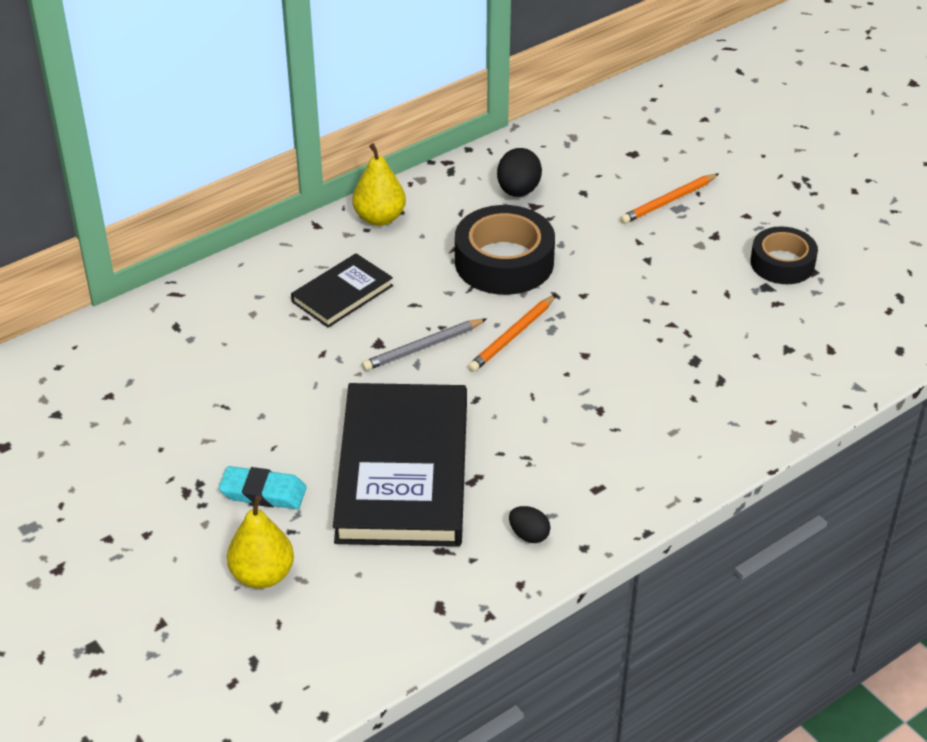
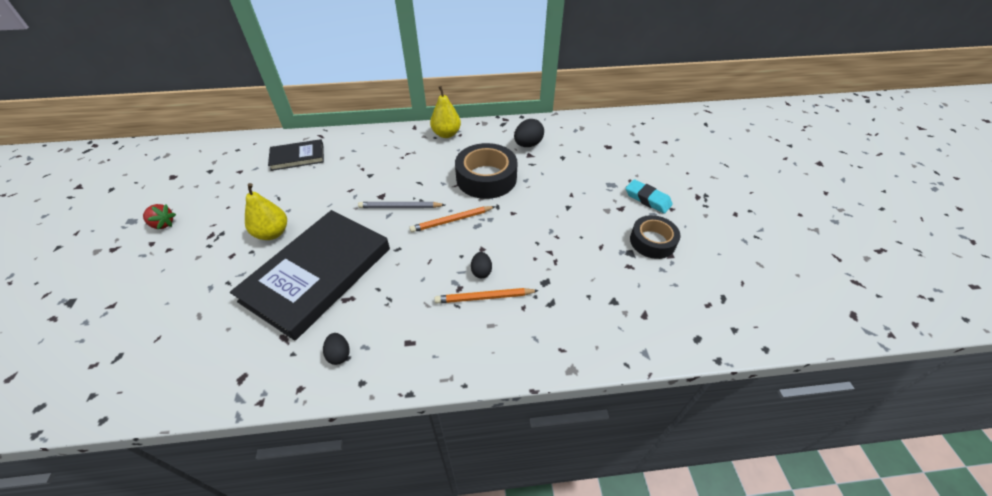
camera: 30 degrees right, 5 degrees up
turquoise eraser [219,466,306,509] -> turquoise eraser moved to [626,179,673,214]
yellow pear [227,496,294,589] -> yellow pear moved to [245,183,287,240]
black book [291,253,393,328] -> black book moved to [268,139,324,171]
orange pencil [620,173,719,224] -> orange pencil moved to [434,288,539,304]
none -> red strawberry [143,204,176,229]
none -> black egg [471,252,492,278]

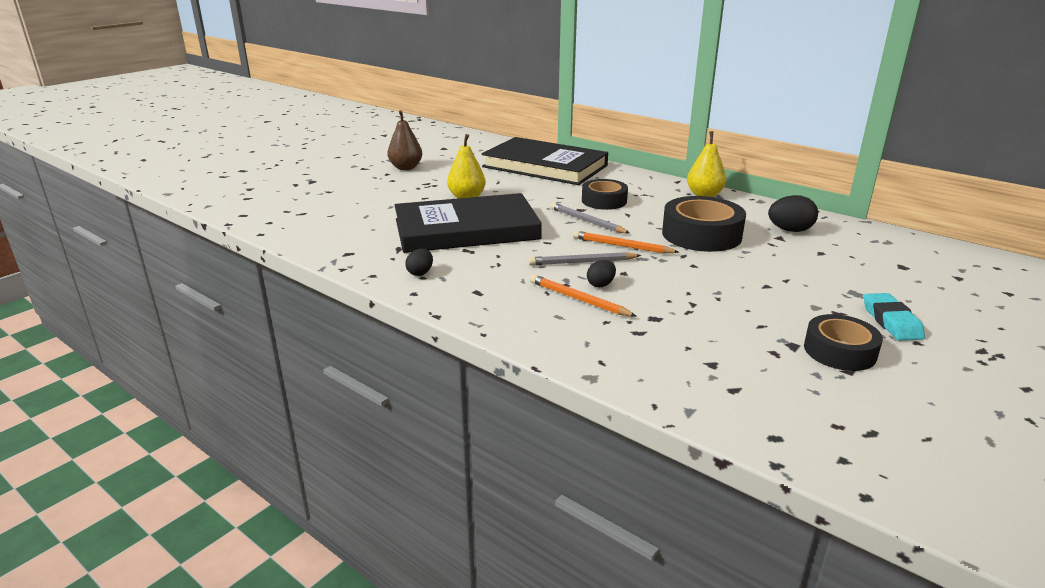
camera: 45 degrees right, 20 degrees down
red strawberry [143,204,176,229] -> brown pear [387,110,422,170]
black book [268,139,324,171] -> black book [482,137,608,185], size x1.99
none -> grey pencil [528,252,641,265]
none -> black tape [582,179,628,210]

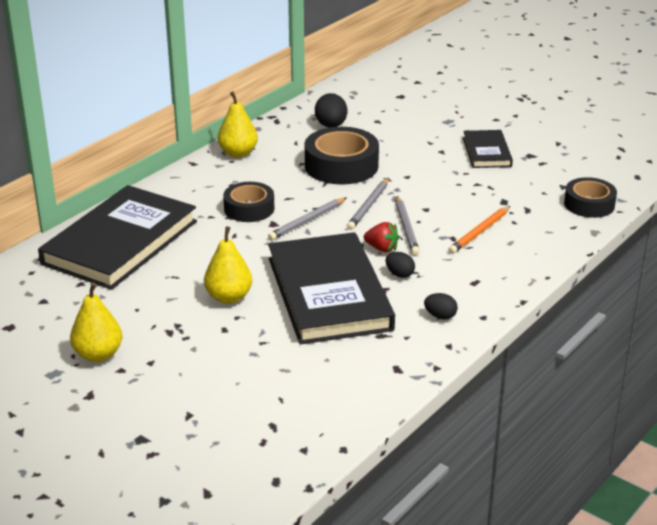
camera: 90 degrees left, 5 degrees up
brown pear [387,110,422,170] -> yellow pear [70,283,122,362]
orange pencil [573,231,679,253] -> grey pencil [347,178,389,230]
black egg [587,260,616,287] -> black egg moved to [386,252,415,278]
black tape [804,314,883,371] -> black tape moved to [564,177,617,218]
turquoise eraser [864,293,925,341] -> none
none -> red strawberry [364,222,399,252]
none -> black book [463,130,513,168]

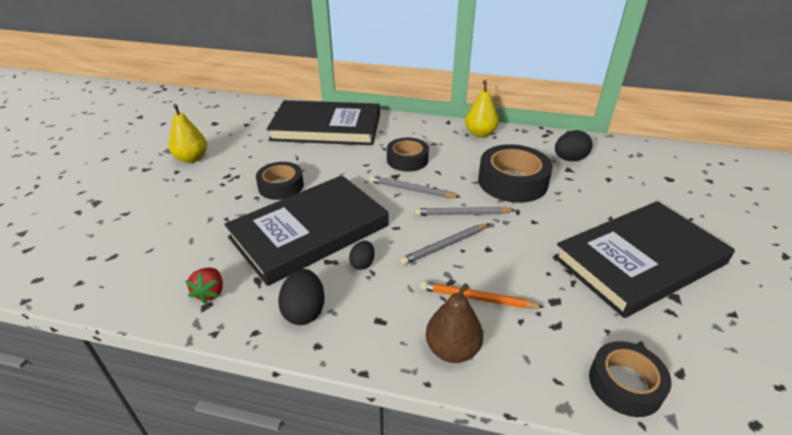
camera: 65 degrees right, 5 degrees up
yellow pear [204,226,252,304] -> black tape [256,162,304,200]
red strawberry [364,222,399,252] -> red strawberry moved to [185,268,223,304]
black egg [424,293,458,320] -> black egg [278,269,325,325], size x1.64
black book [463,130,513,168] -> black book [553,201,735,318], size x1.99
none -> brown pear [426,283,483,363]

